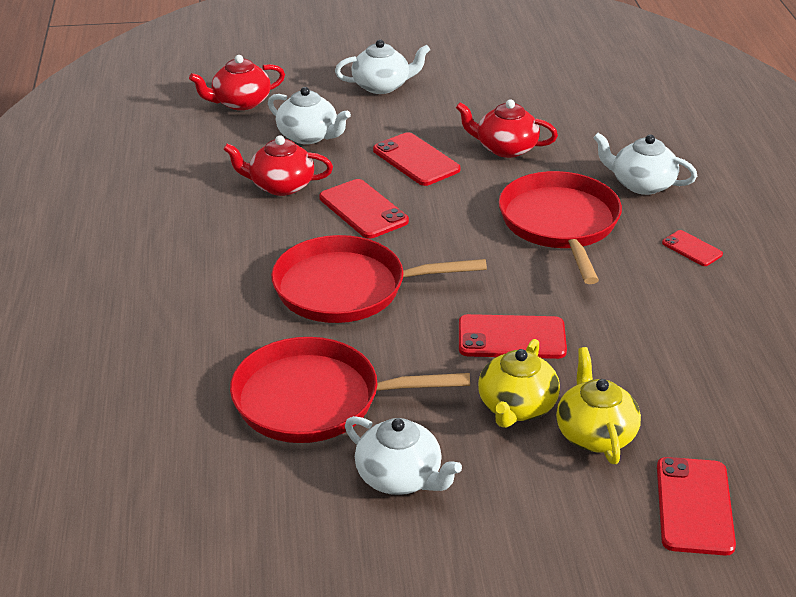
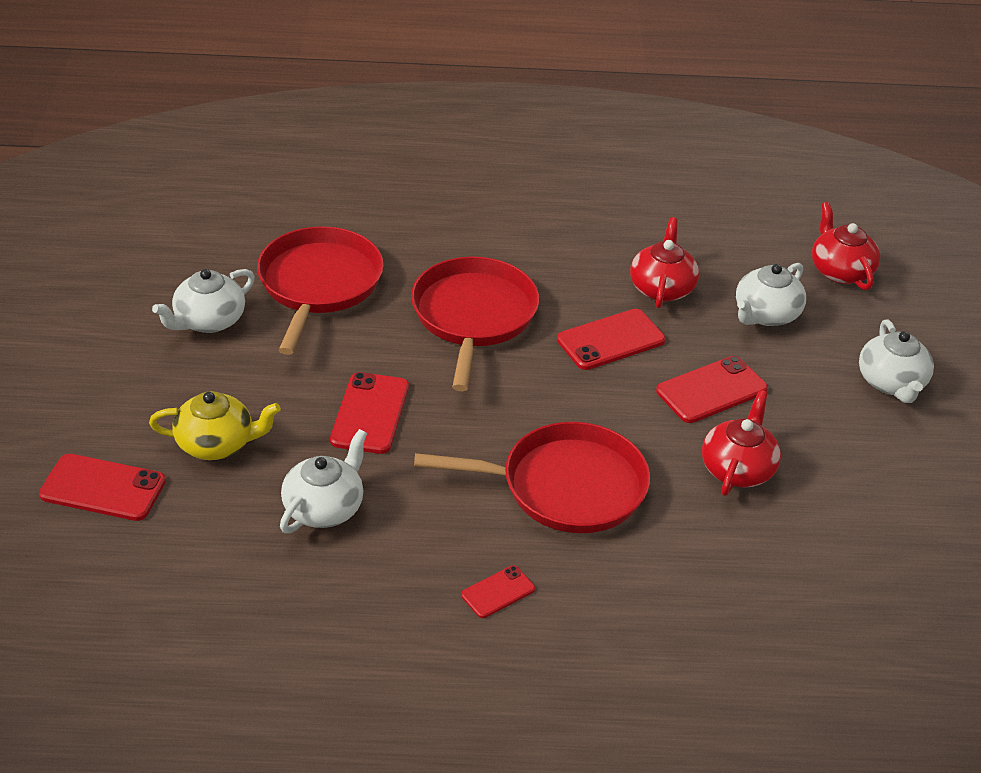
camera: 95 degrees right, 5 degrees up
yellow teapot [478,339,560,428] -> none
white teapot [593,133,697,195] -> white teapot moved to [280,429,367,533]

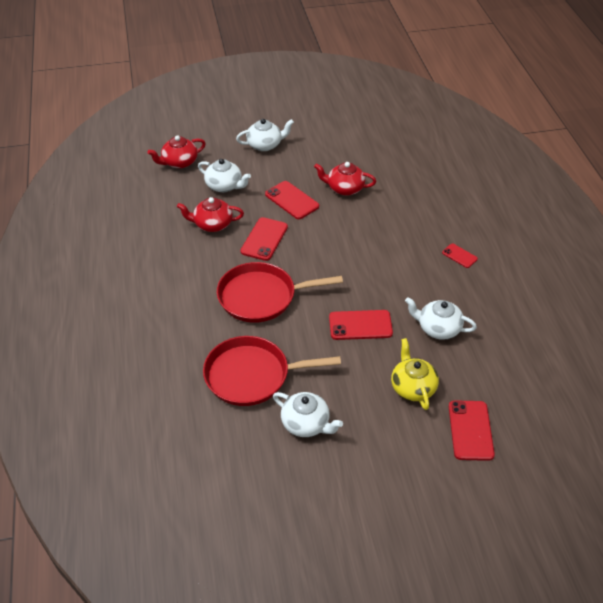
camera: 100 degrees left, 5 degrees up
red pan [414,422,650,533] -> none
red phone [557,309,666,370] -> red phone turned 60 degrees clockwise [240,217,288,261]

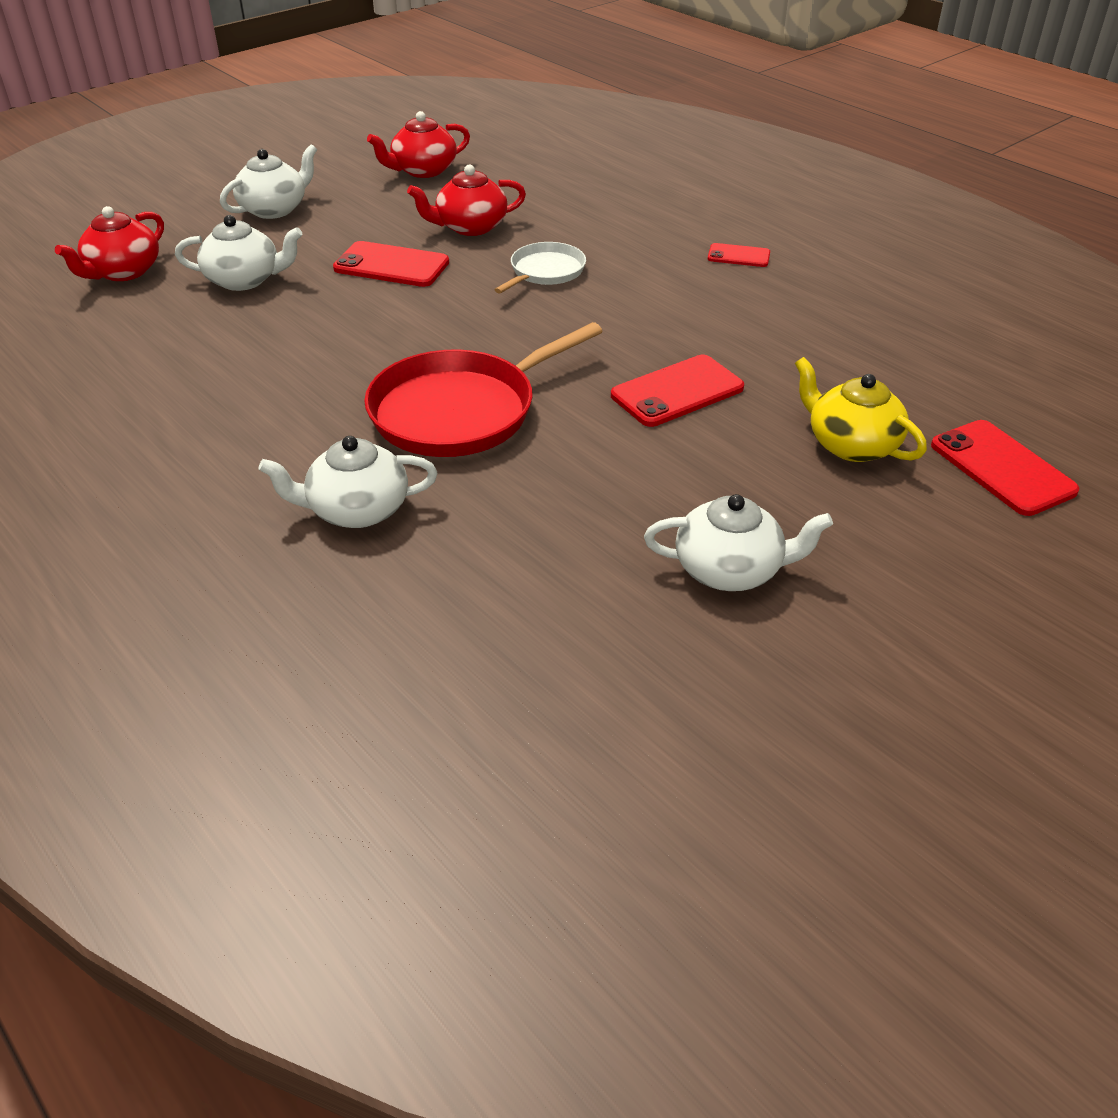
camera: 30 degrees left, 5 degrees down
red teapot [177,197,244,232] -> red teapot moved to [367,111,470,178]
red pan [203,336,341,406] -> none
red phone [240,217,288,261] -> none
white teapot [405,297,477,340] -> white teapot moved to [258,436,437,528]
none -> white pan [494,242,586,294]

